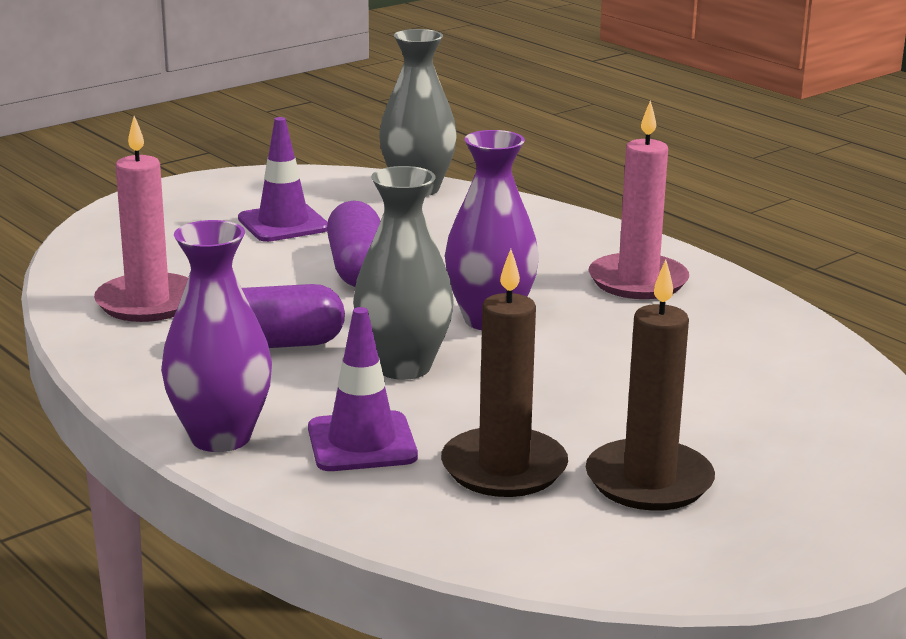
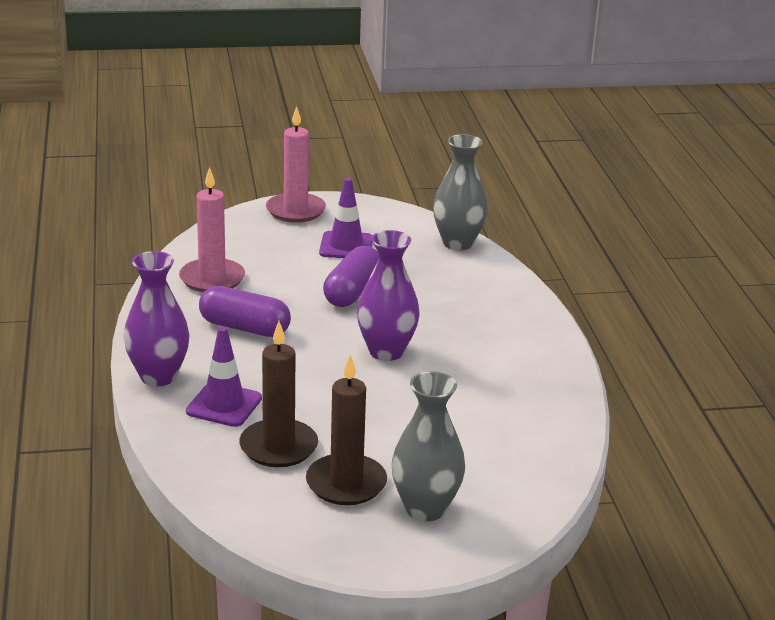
camera: 30 degrees right, 5 degrees up
grey vase [353,166,454,380] -> grey vase moved to [392,371,465,521]
pink candle [589,100,689,299] -> pink candle moved to [266,106,326,223]

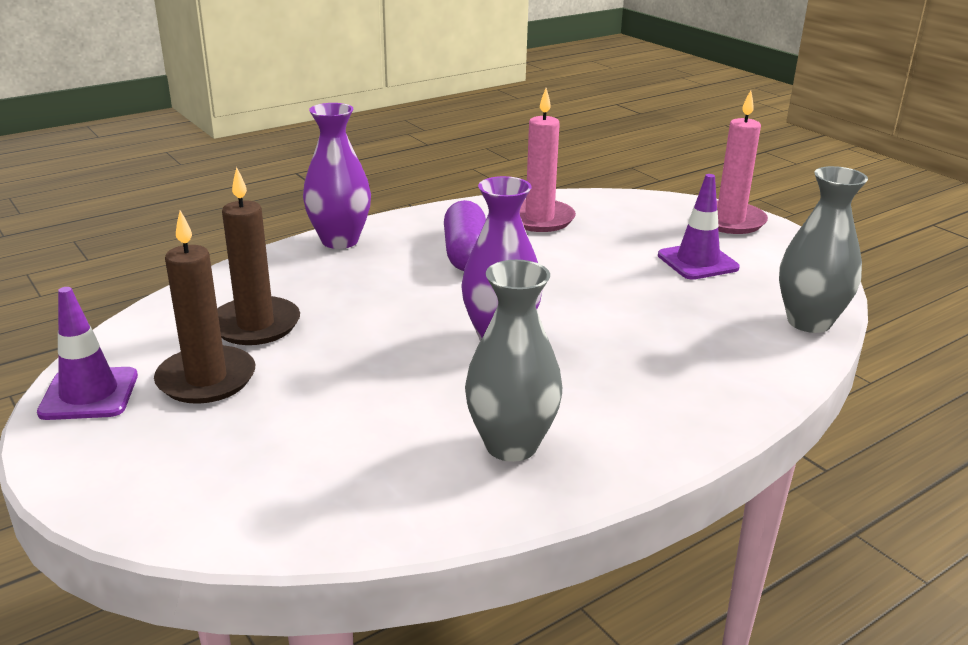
camera: 65 degrees right, 0 degrees up
purple traffic cone [186,326,262,427] -> purple traffic cone moved to [37,287,138,420]
purple capsule [323,246,379,307] -> none
grey vase [392,371,465,521] -> grey vase moved to [465,260,562,462]

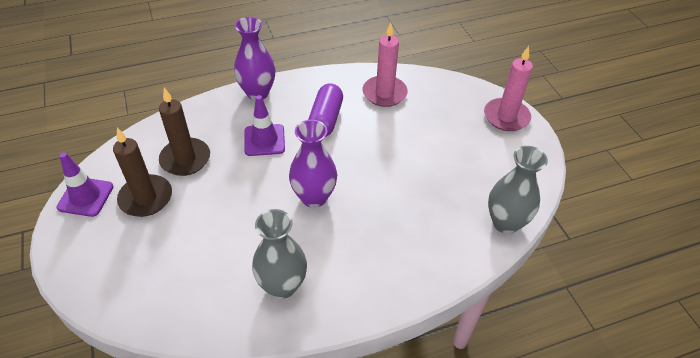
camera: 15 degrees right, 20 degrees up
purple traffic cone [658,174,740,280] -> purple traffic cone moved to [244,95,285,156]

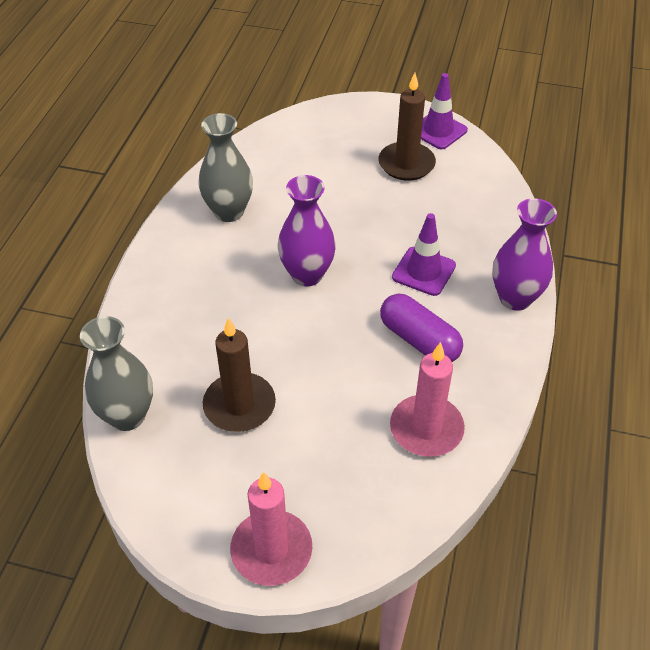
camera: 125 degrees right, 0 degrees up
brown candle [159,88,210,176] -> brown candle moved to [203,317,276,432]

